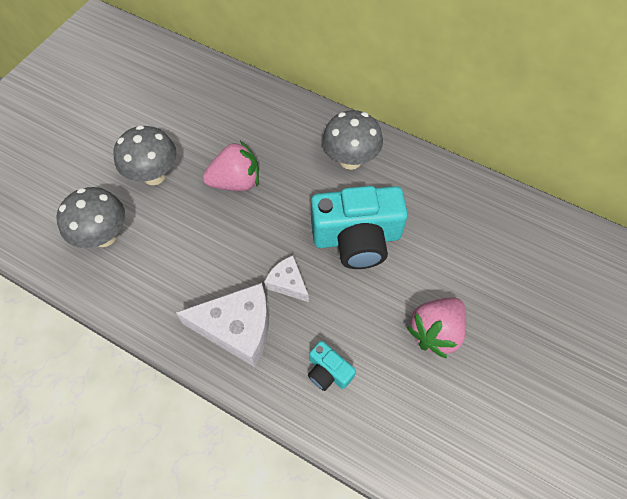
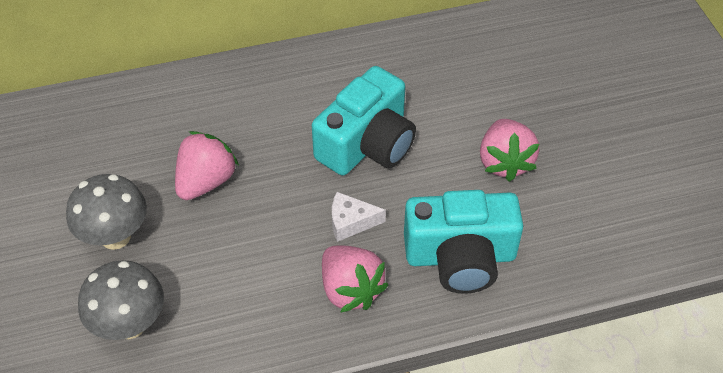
camera: 45 degrees left, 10 degrees down
white cheese [175,283,269,367] -> pink strawberry [322,245,388,313]
turquoise camera [308,341,356,391] -> turquoise camera [404,190,523,294], size x2.14
grey mushroom [322,110,383,170] -> none

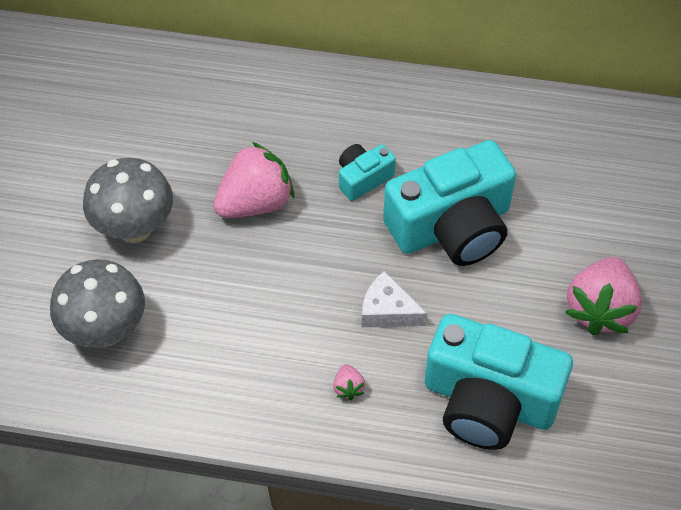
camera: 25 degrees right, 5 degrees up
pink strawberry [322,245,388,313] -> pink strawberry [333,364,365,400], size x0.43
none -> turquoise camera [339,144,396,201]

